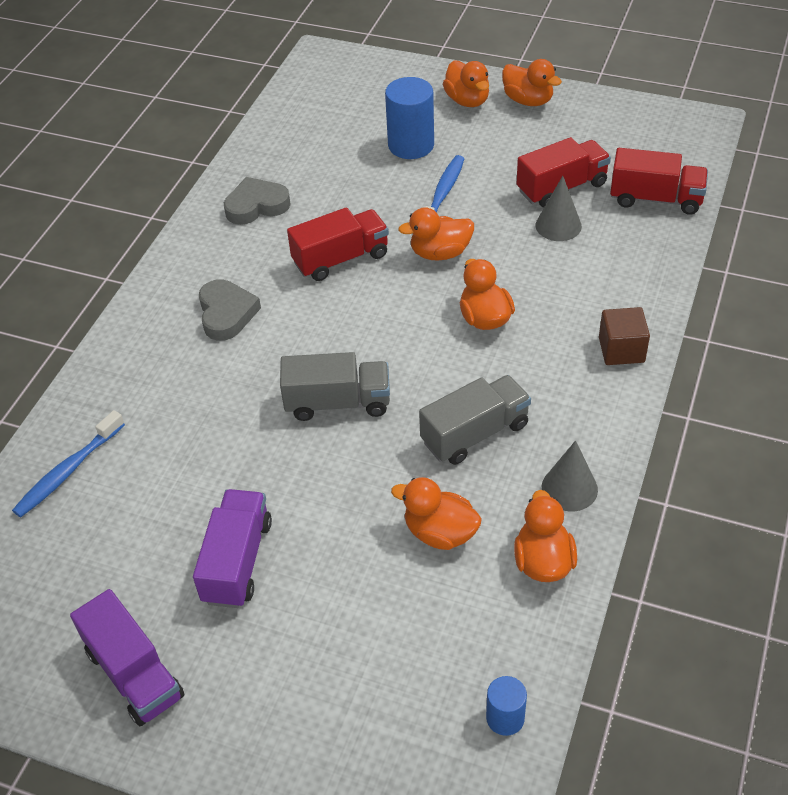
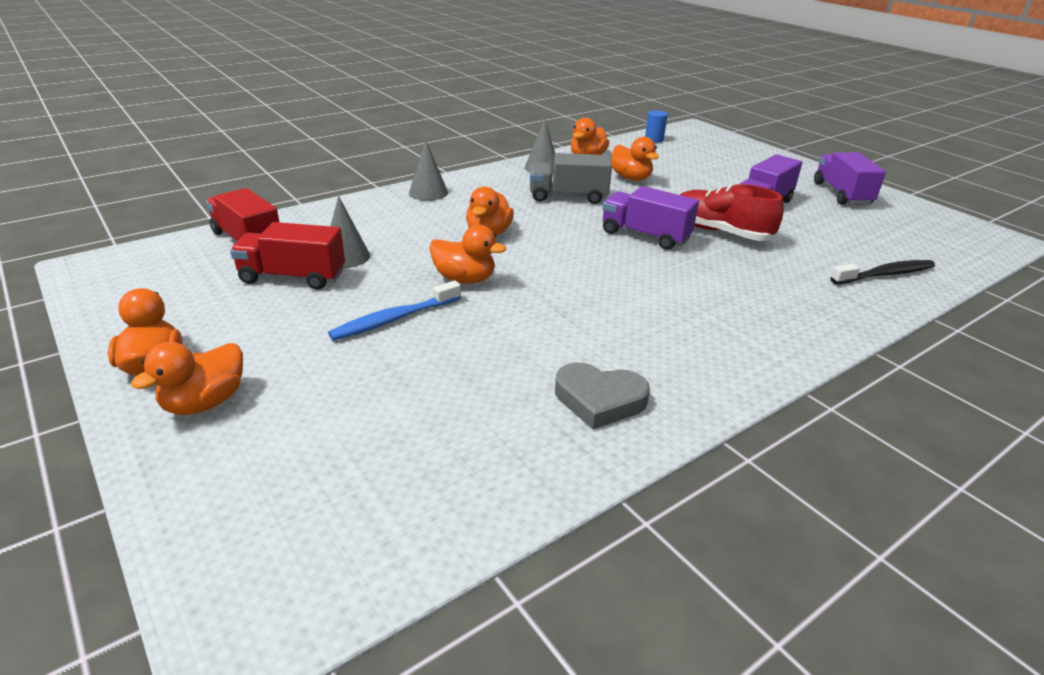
camera: 150 degrees left, 15 degrees down
blue toothbrush [12,410,125,517] -> black toothbrush [830,260,935,284]
grey heart [199,279,261,341] -> none
grey truck [280,352,390,421] -> purple truck [602,186,699,250]
red truck [287,207,389,281] -> none
blue cylinder [385,77,434,159] -> none
orange duck [443,60,489,107] -> orange duck turned 150 degrees counterclockwise [131,342,243,415]
brown cube [599,307,650,365] -> grey cone [409,140,448,201]
none -> red shoe [680,184,784,241]

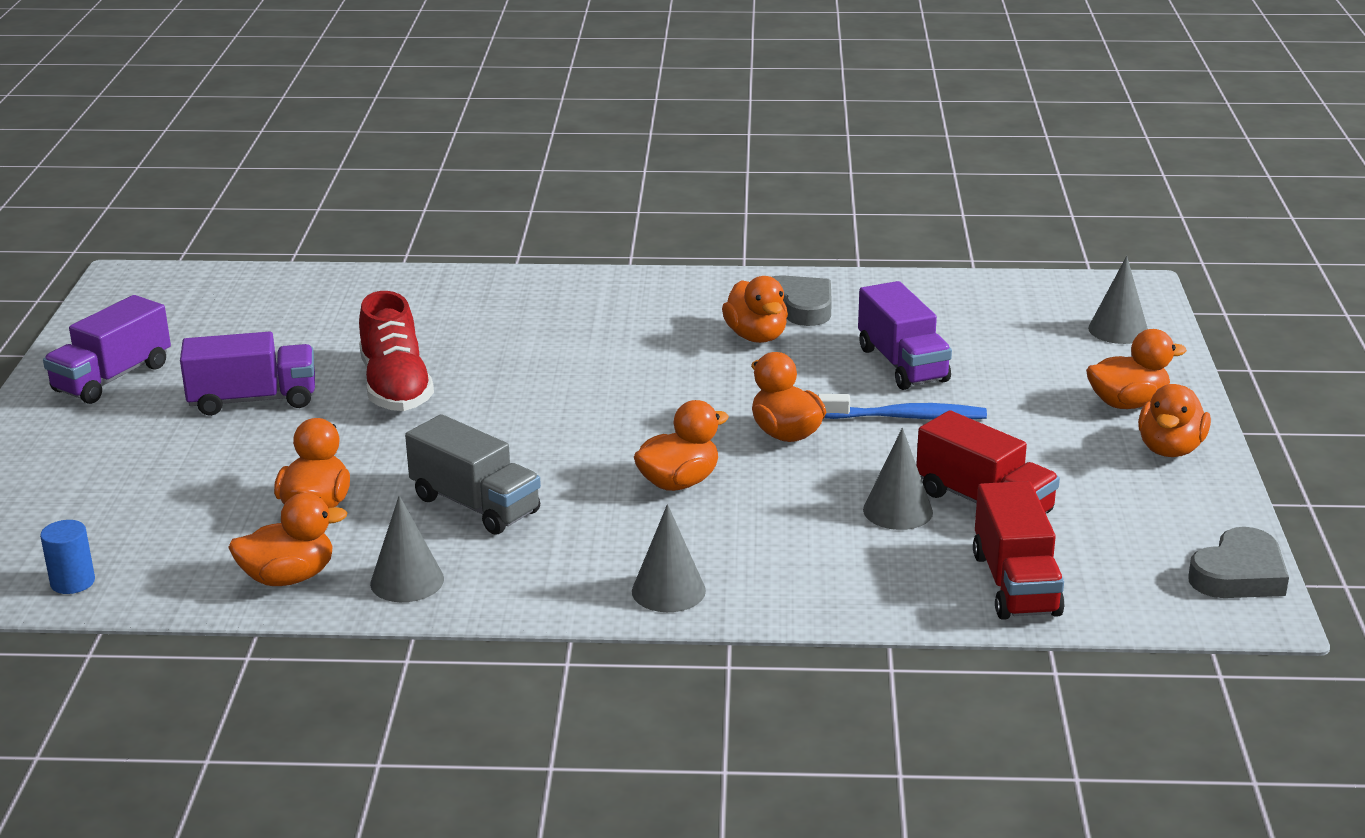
camera: 140 degrees left, 5 degrees down
purple truck [602,186,699,250] -> purple truck moved to [858,281,952,390]
black toothbrush [830,260,935,284] -> none
none -> orange duck [722,276,788,343]
none -> grey cone [1088,256,1148,344]
none -> grey heart [1188,527,1289,598]

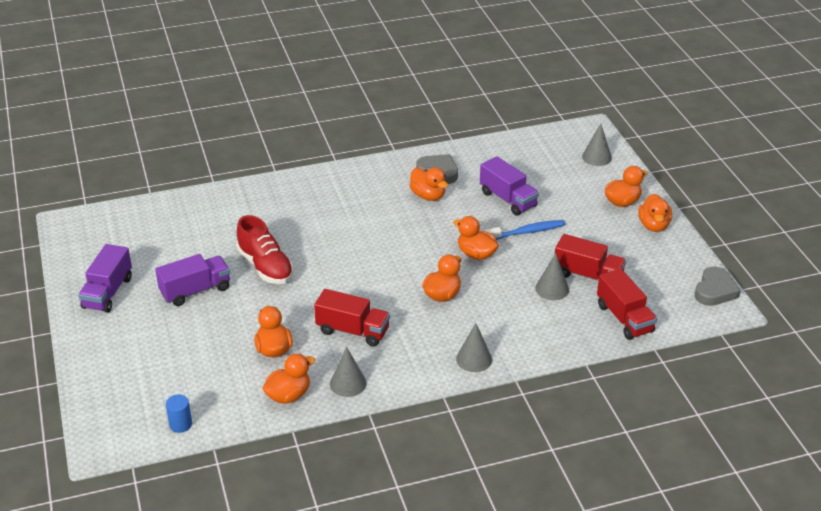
camera: 20 degrees left, 10 degrees up
grey truck [405,414,541,535] -> red truck [314,289,390,346]

